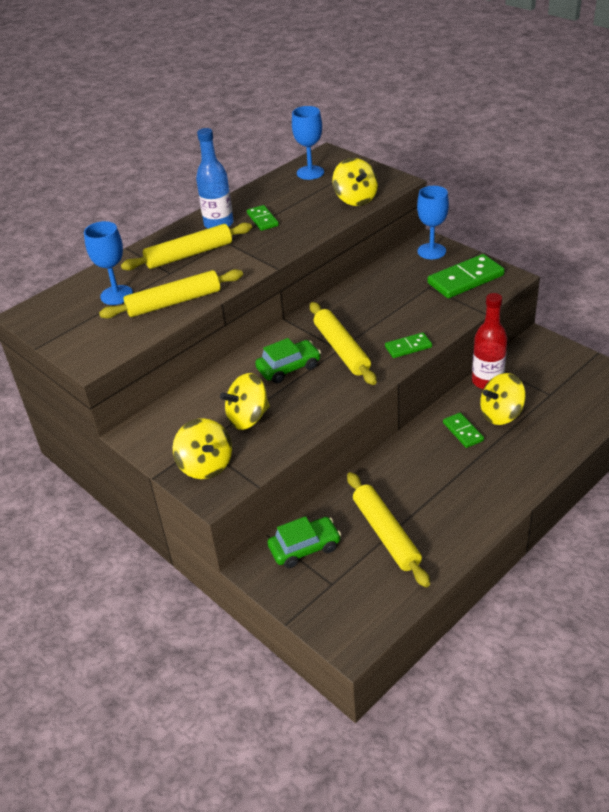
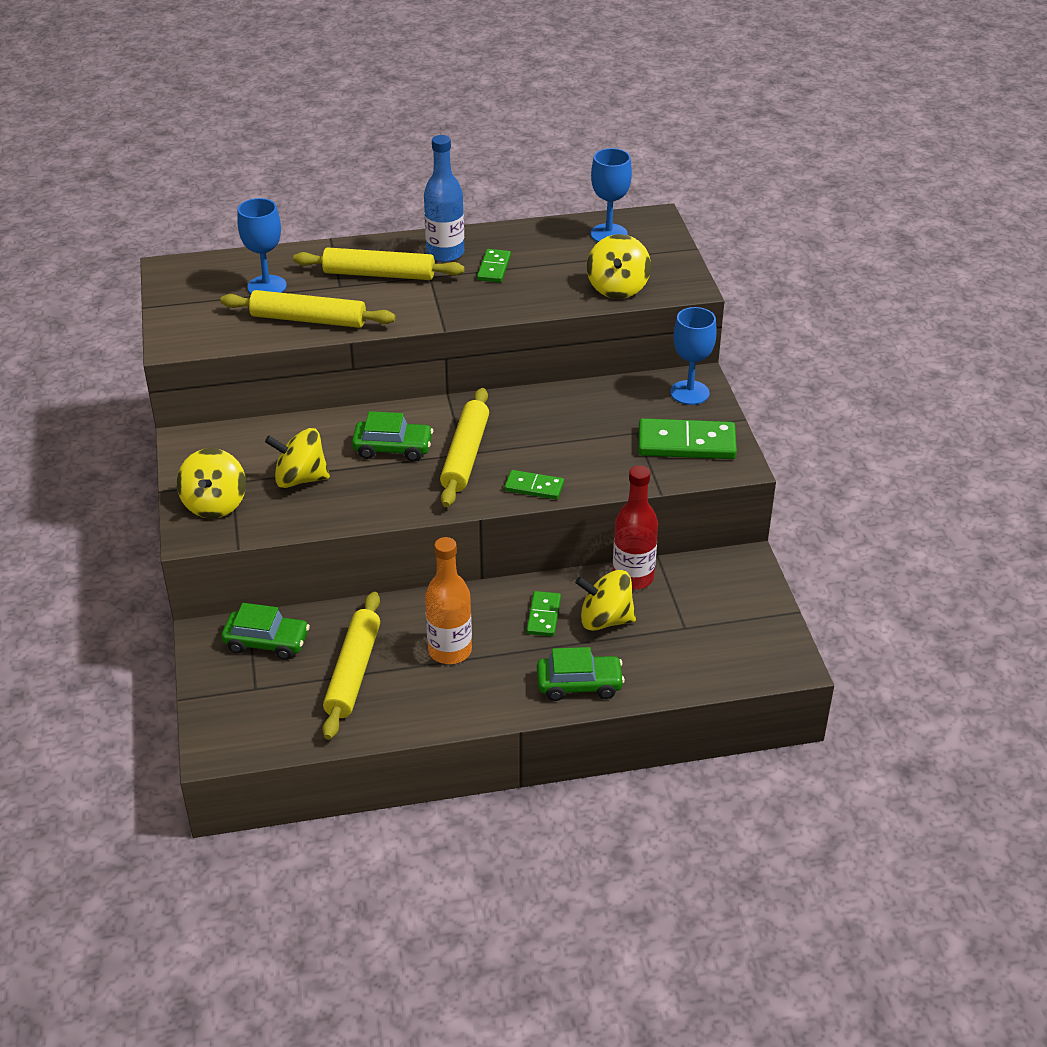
camera: 30 degrees right, 0 degrees up
none -> orange bottle [425,537,472,664]
none -> green car [537,647,625,701]

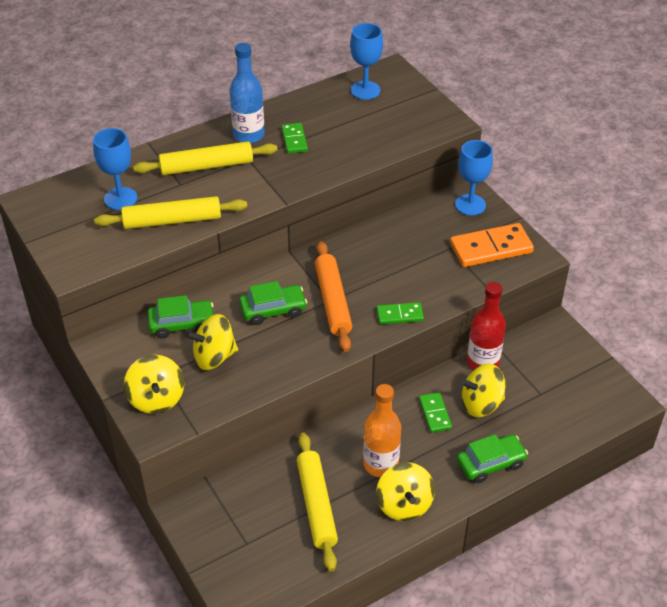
camera: 20 degrees left, 5 degrees up
green car [221,603,310,660] -> green car moved to [147,295,213,339]
yellow rolling pin [440,388,489,507] -> orange rolling pin [315,241,352,352]
yellow spinning top [587,234,651,299] -> yellow spinning top moved to [376,462,435,521]
green domino [638,418,737,459] -> orange domino [450,223,534,267]

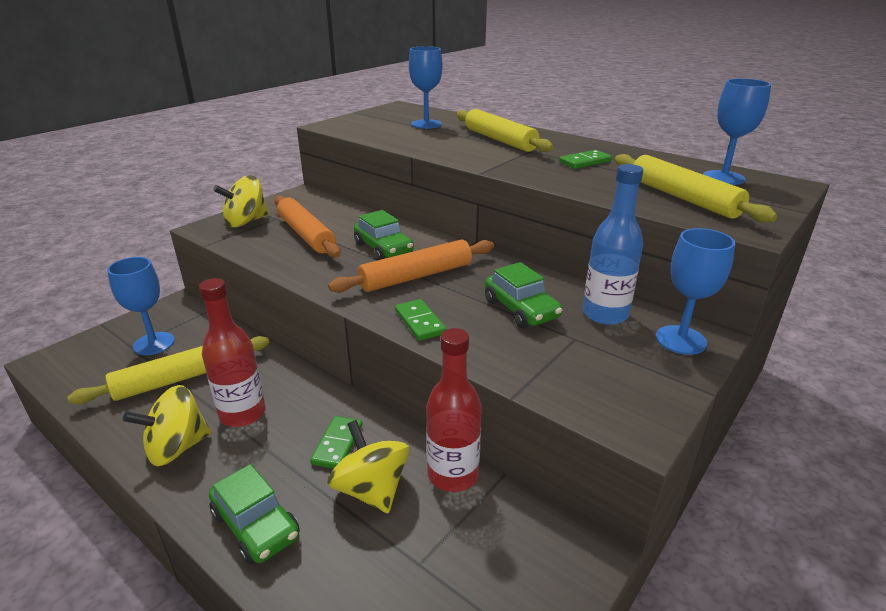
camera: 70 degrees right, 15 degrees down
yellow rolling pin [94,196,247,229] -> yellow rolling pin moved to [615,154,777,223]
green car [147,295,213,339] -> green car moved to [485,262,562,328]
yellow spinning top [185,314,238,370] -> orange rolling pin [275,196,341,258]
blue bottle [230,43,265,143] -> blue bottle moved to [583,164,643,325]
orange bottle [363,384,401,477] -> red bottle [199,278,266,427]
green domino [419,392,452,433] -> green domino turned 45 degrees counterclockwise [310,416,363,469]
orange domino [450,223,534,267] -> none
none -> blue goblet [107,257,175,355]

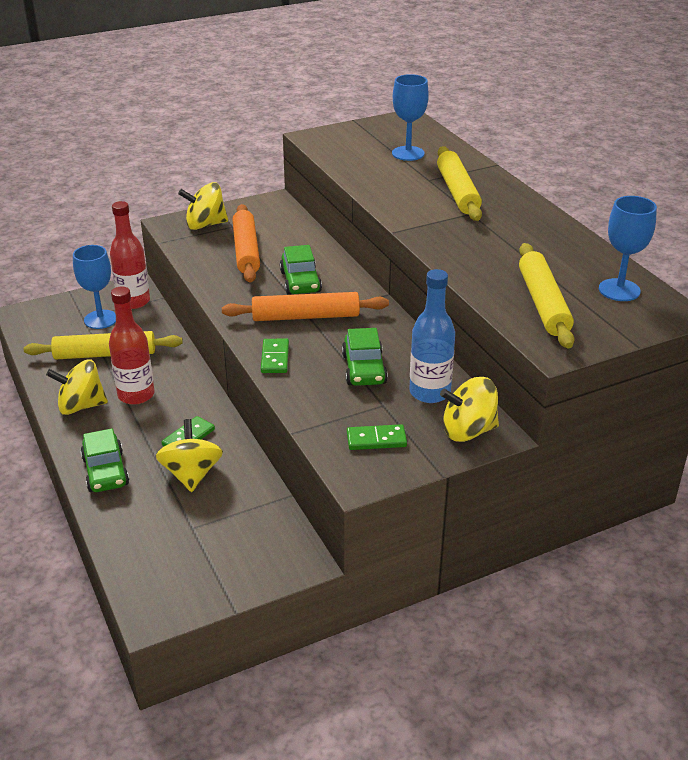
camera: 25 degrees right, 5 degrees up
red bottle [426,328,482,492] -> red bottle moved to [110,201,150,309]
green domino [559,150,612,169] -> green domino moved to [347,424,407,450]
blue goblet [656,228,735,355] -> yellow spinning top [440,377,499,442]

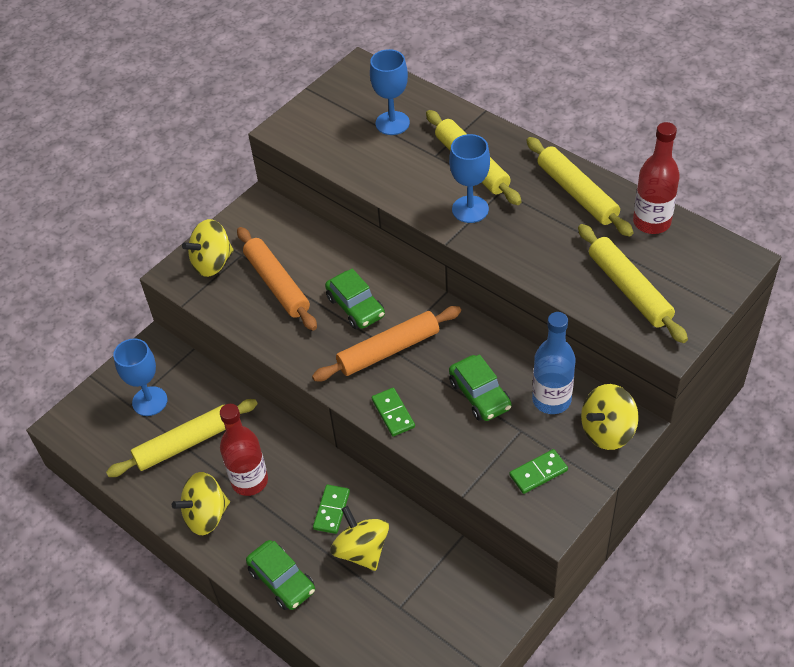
camera: 20 degrees left, 15 degrees up
red bottle [110,201,150,309] -> red bottle moved to [633,122,680,234]
blue goblet [599,196,657,301] -> blue goblet moved to [449,134,490,223]
none -> yellow rolling pin [526,137,634,237]

